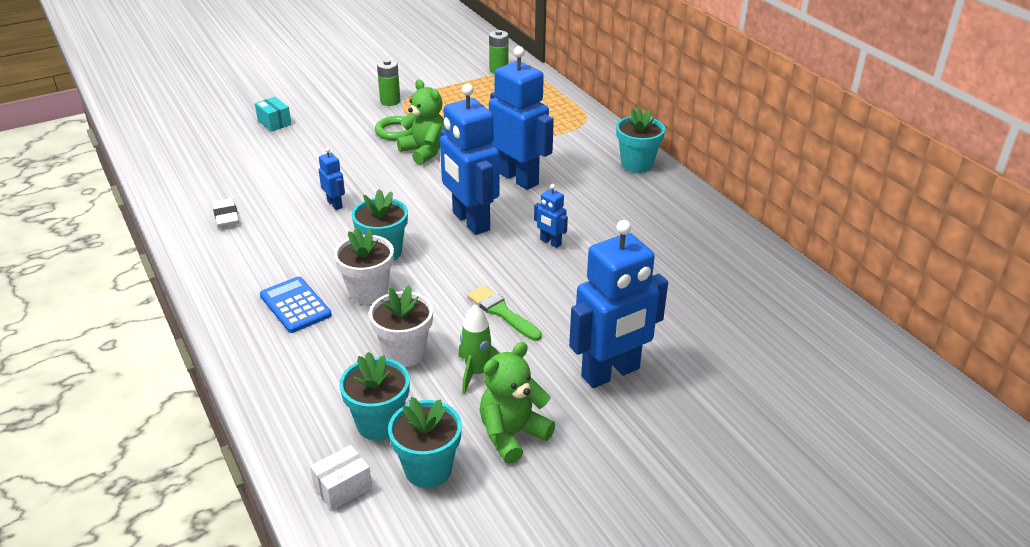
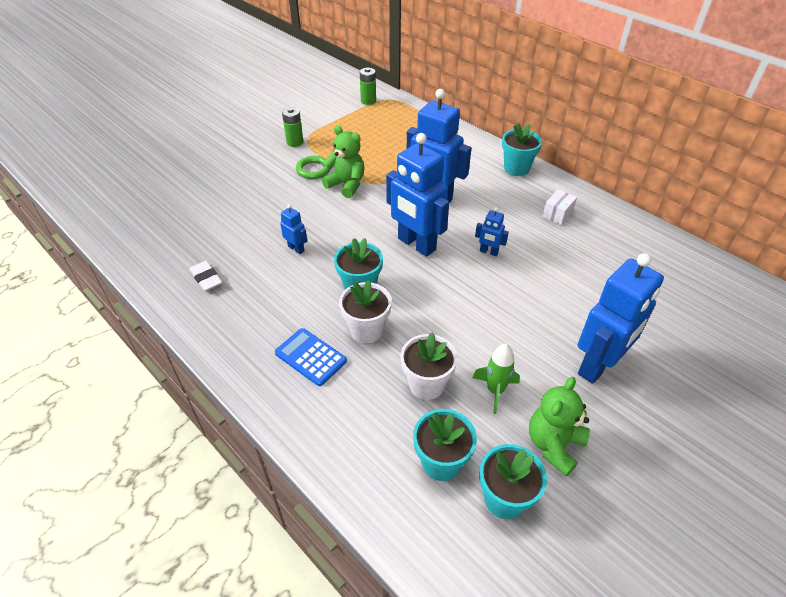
camera: 15 degrees left, 10 degrees up
turquoise box [255,97,292,132] -> none
white box [310,445,372,510] -> white box moved to [542,189,577,225]
green brush [467,286,542,341] -> none

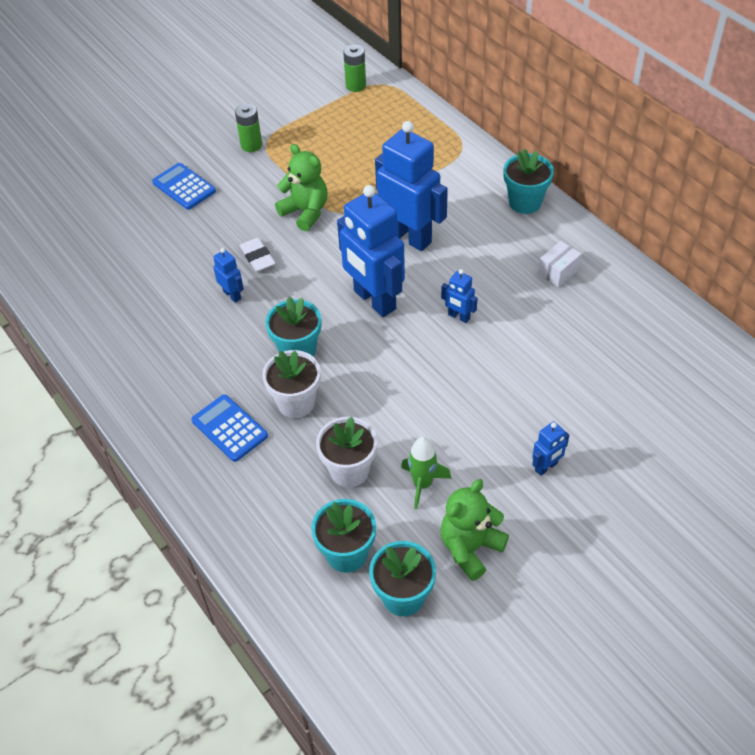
camera: 10 degrees right, 5 degrees up
white eraser [189,261,222,291] -> white eraser moved to [240,238,276,272]
green ring [296,156,330,179] -> none
blue robot [578,253,664,384] -> blue robot [532,421,569,476], size x0.44
none -> blue calculator [152,163,216,210]

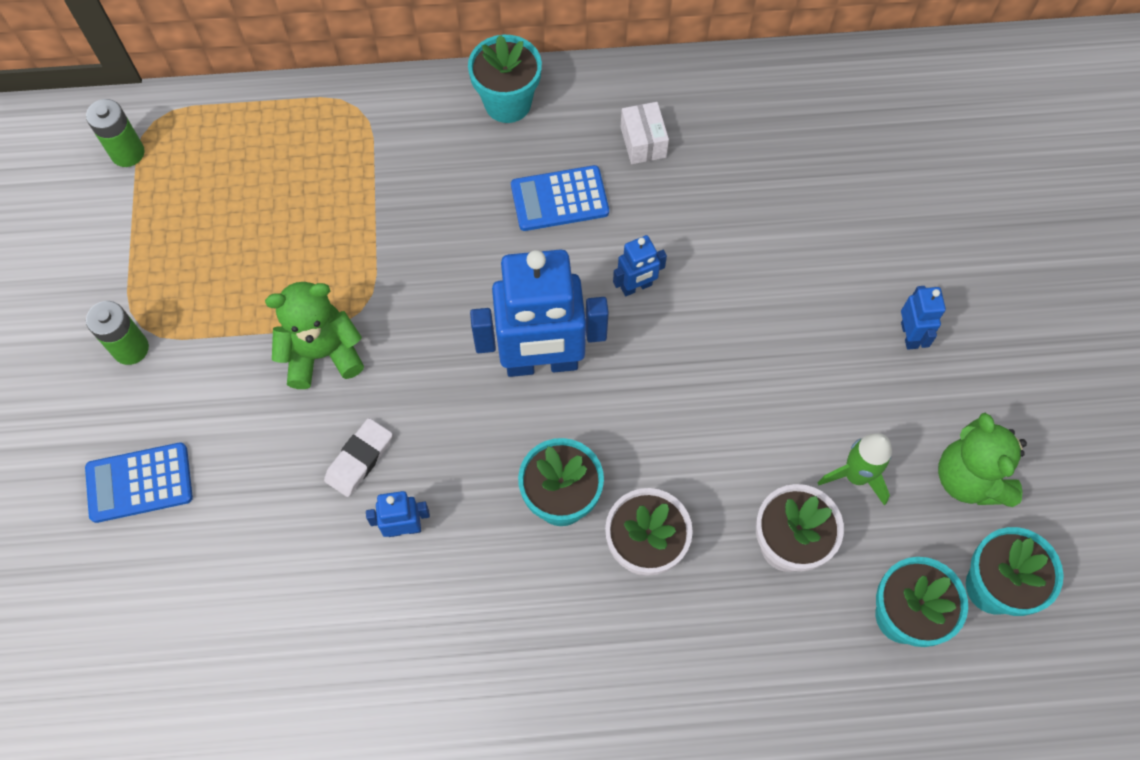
camera: 60 degrees left, 15 degrees up
blue calculator [191,394,268,462] -> blue calculator moved to [511,165,609,231]
white eraser [240,238,276,272] -> white eraser turned 60 degrees counterclockwise [324,418,392,497]
blue robot [375,121,448,251] -> none

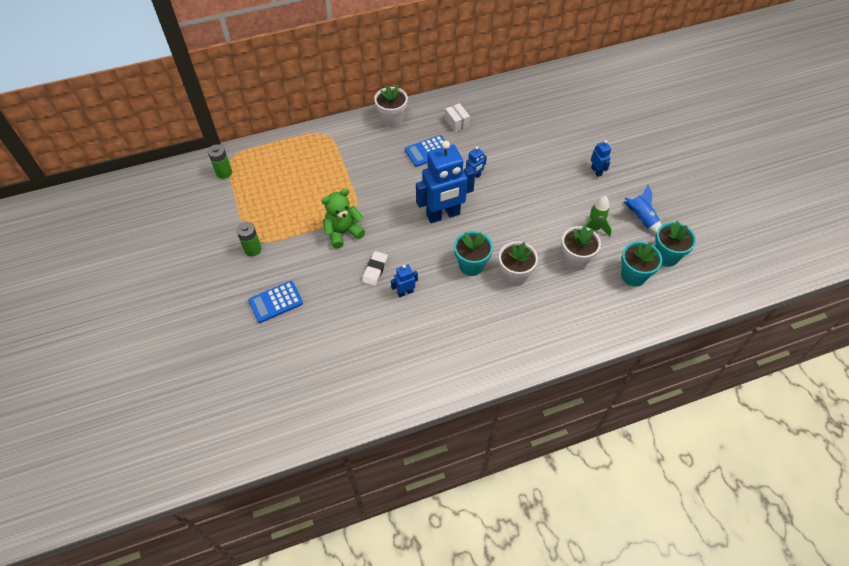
camera: 15 degrees left, 10 degrees down
turquoise flower pot [468,35,542,123] -> white flower pot [374,85,408,128]
green teddy bear [938,413,1027,507] -> blue rocket [624,185,662,234]

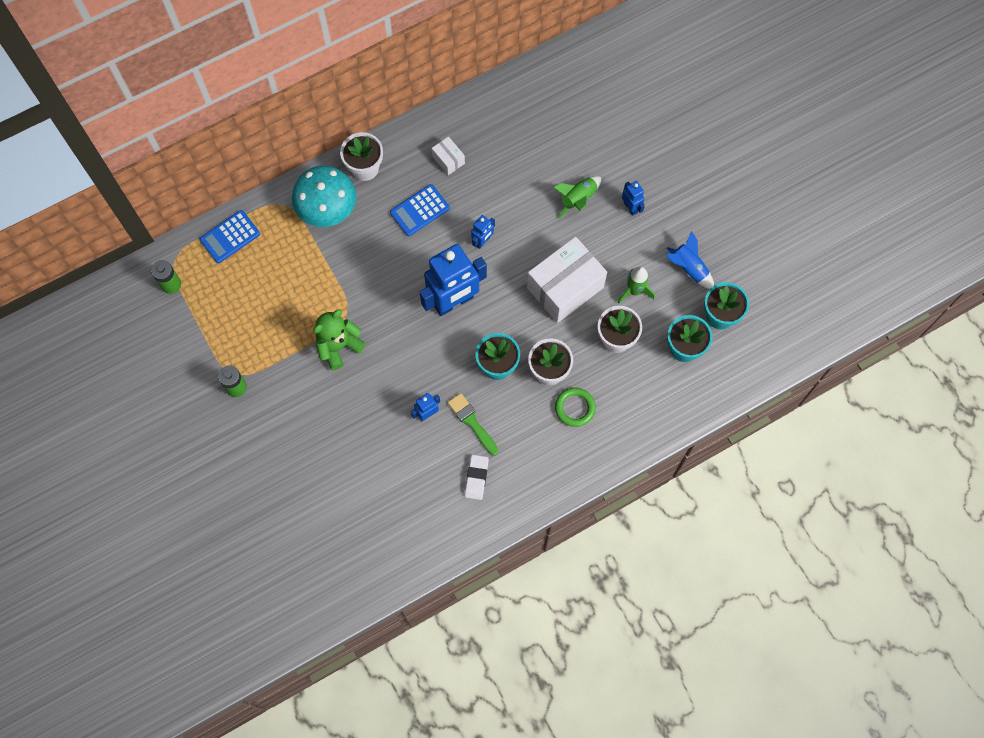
camera: 10 degrees left, 15 degrees up
blue calculator [248,281,303,323] -> blue calculator moved to [200,210,260,263]
white eraser [362,251,388,286] -> white eraser moved to [465,455,489,500]
none -> turquoise mushroom [292,166,356,227]
none -> green brush [448,393,499,456]
none -> white box [527,236,607,323]
none -> green rocket [553,176,601,219]
none -> green ring [555,387,596,427]

